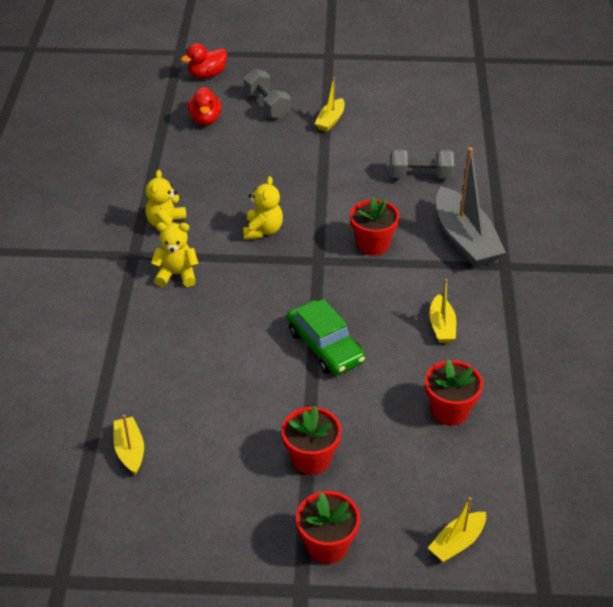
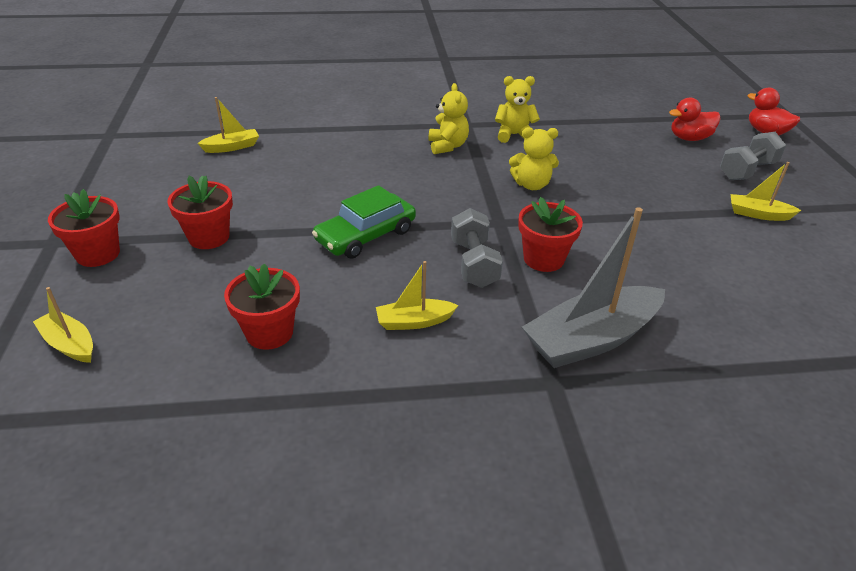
camera: 80 degrees right, 5 degrees down
grey dumbbell [391,149,454,179] -> grey dumbbell moved to [451,208,503,288]

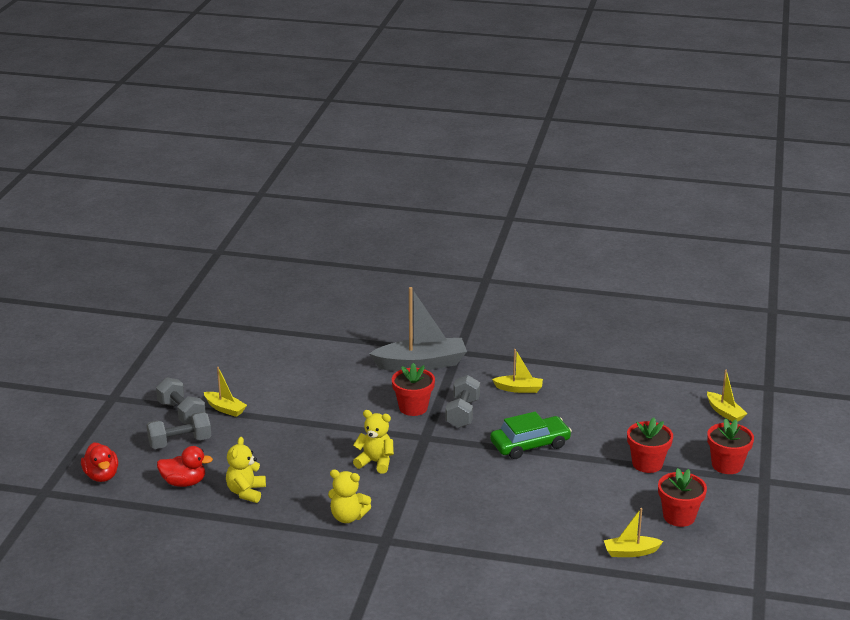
camera: 160 degrees left, 10 degrees down
red flower pot [224,263,300,350] -> red flower pot moved to [658,468,707,527]
yellow teddy bear [429,83,469,154] -> yellow teddy bear moved to [226,437,266,503]
none -> grey dumbbell [156,377,206,424]

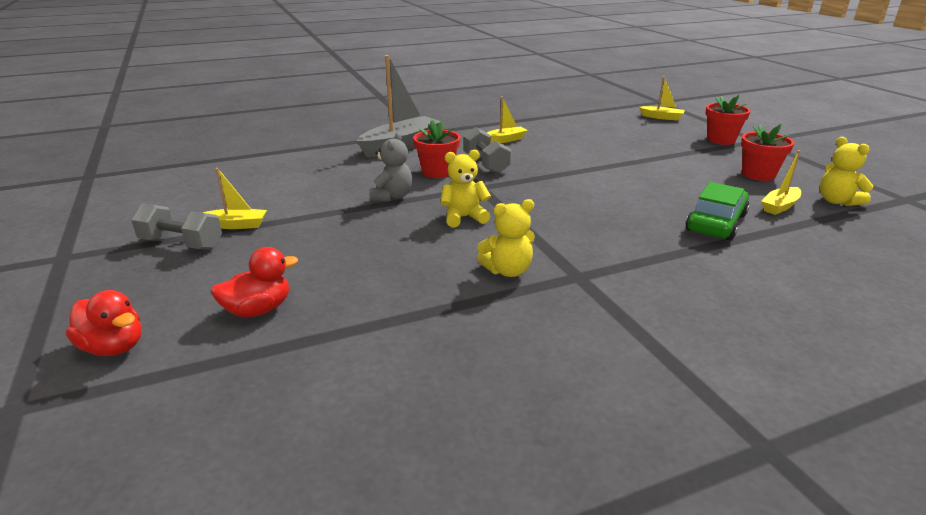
camera: 35 degrees left, 0 degrees up
grey dumbbell [146,412,211,449] -> none
yellow teddy bear [226,437,266,503] -> yellow teddy bear moved to [820,137,873,206]
green car [490,412,572,459] -> green car moved to [685,182,750,240]
red flower pot [627,418,673,473] -> none
none -> grey teddy bear [369,132,412,201]

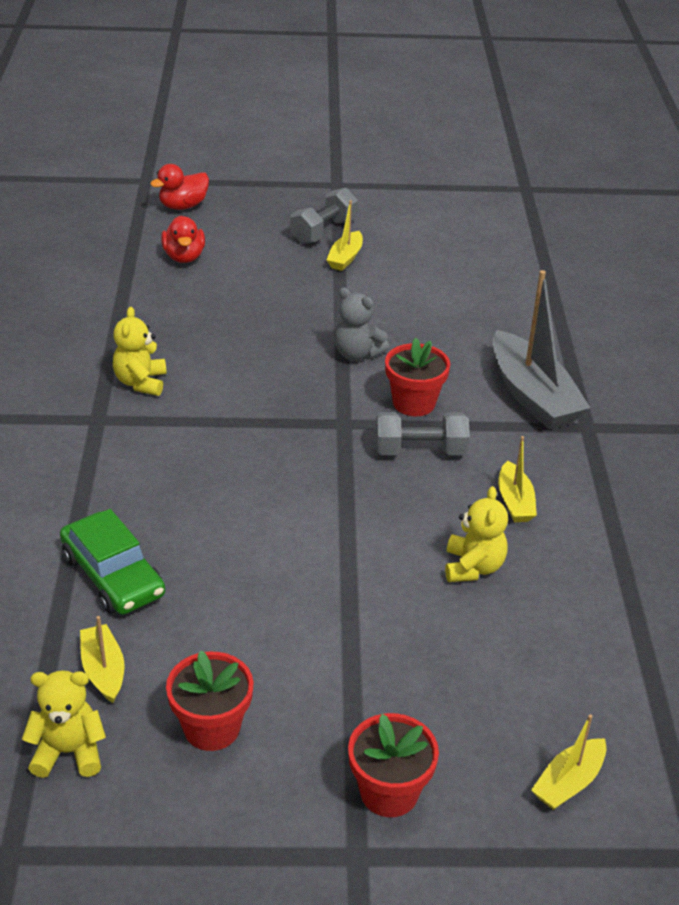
camera: 110 degrees right, 10 degrees up
yellow teddy bear [440,150,491,227] -> yellow teddy bear moved to [445,486,508,582]

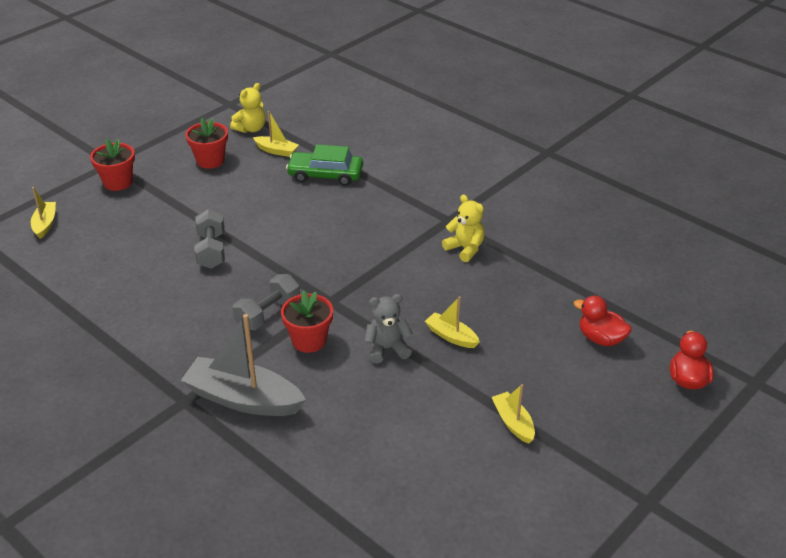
camera: 135 degrees right, 0 degrees up
grey dumbbell [290,188,358,244] -> grey dumbbell moved to [195,209,225,269]
yellow teddy bear [445,486,508,582] -> none
yellow boat [498,436,537,522] -> yellow boat moved to [425,296,480,348]

